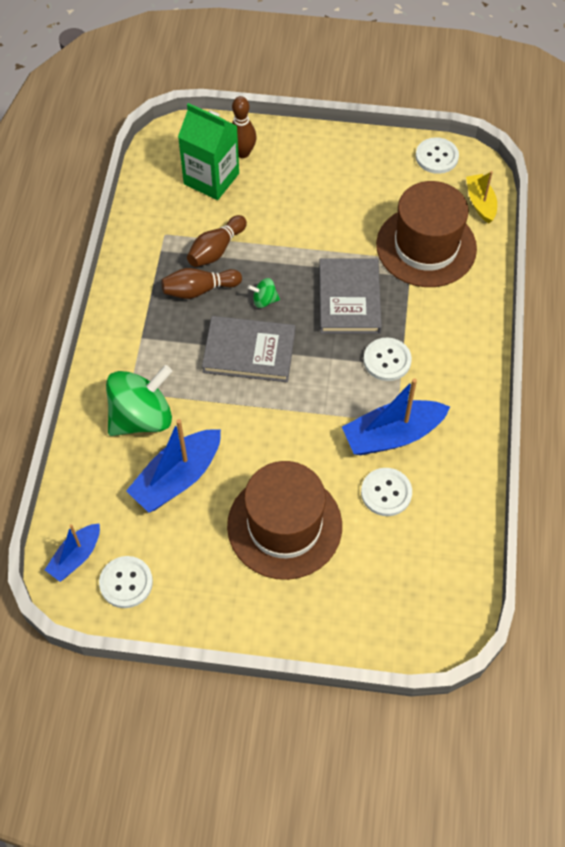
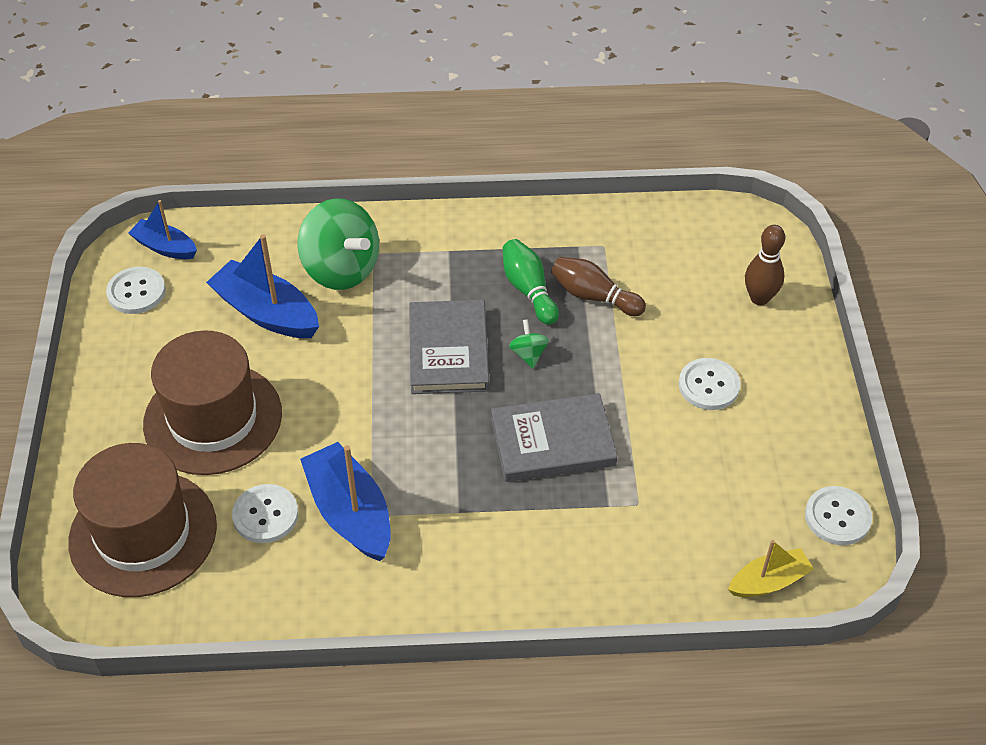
camera: 80 degrees right, 10 degrees down
brown bowling pin [162,268,242,299] -> green bowling pin [503,239,559,325]
green carton [178,103,239,200] -> none
white button [363,338,412,381] -> white button moved to [679,358,740,410]
brown hat [376,181,477,287] -> brown hat moved to [68,443,217,597]

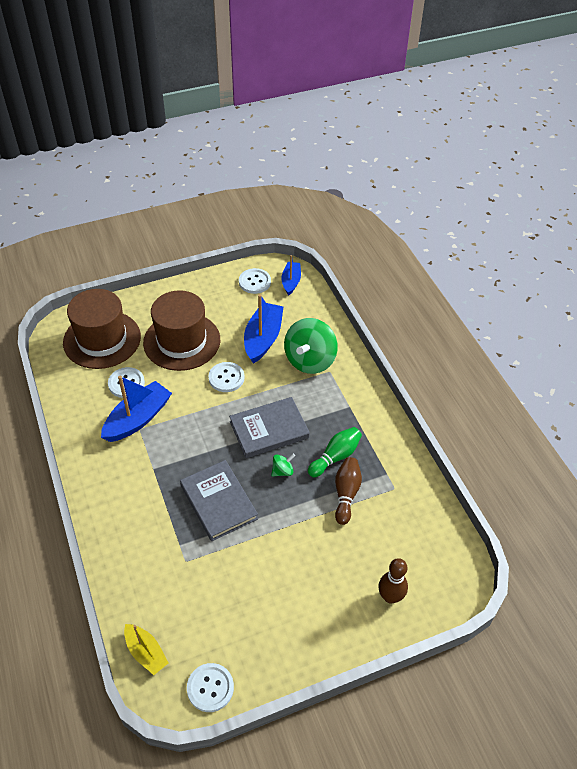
camera: 70 degrees right, 0 degrees up
white button [679,358,740,410] -> white button moved to [208,362,244,392]

